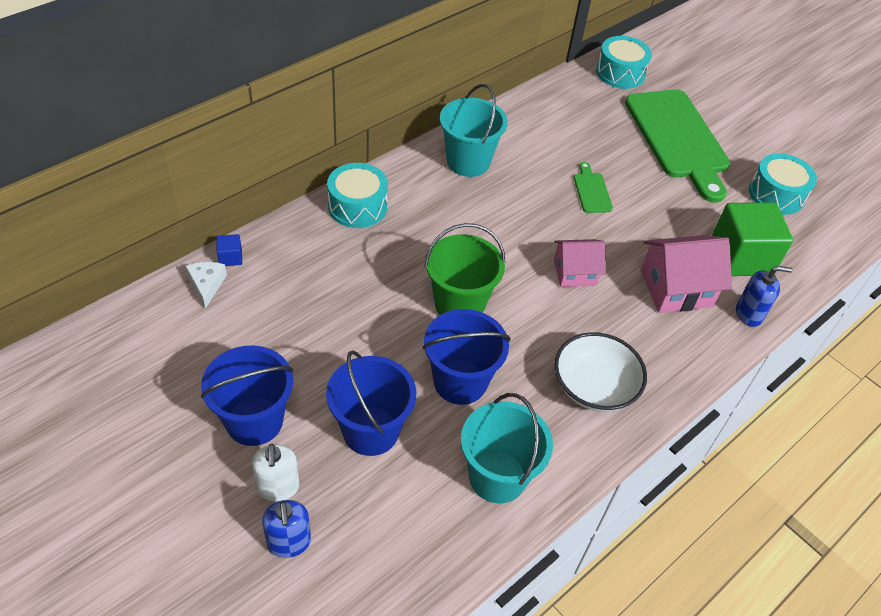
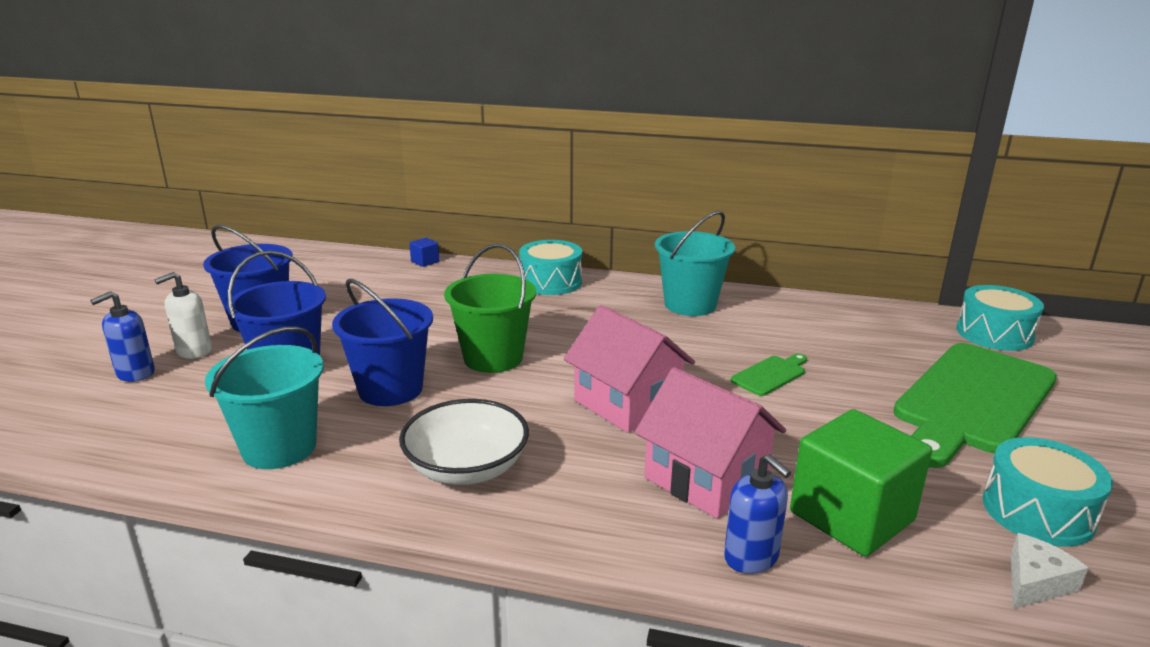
camera: 60 degrees right, 25 degrees down
white cheese [186,262,227,309] -> white cheese moved to [1011,533,1088,609]
pink house [554,239,606,287] -> pink house [564,305,695,433], size x1.54

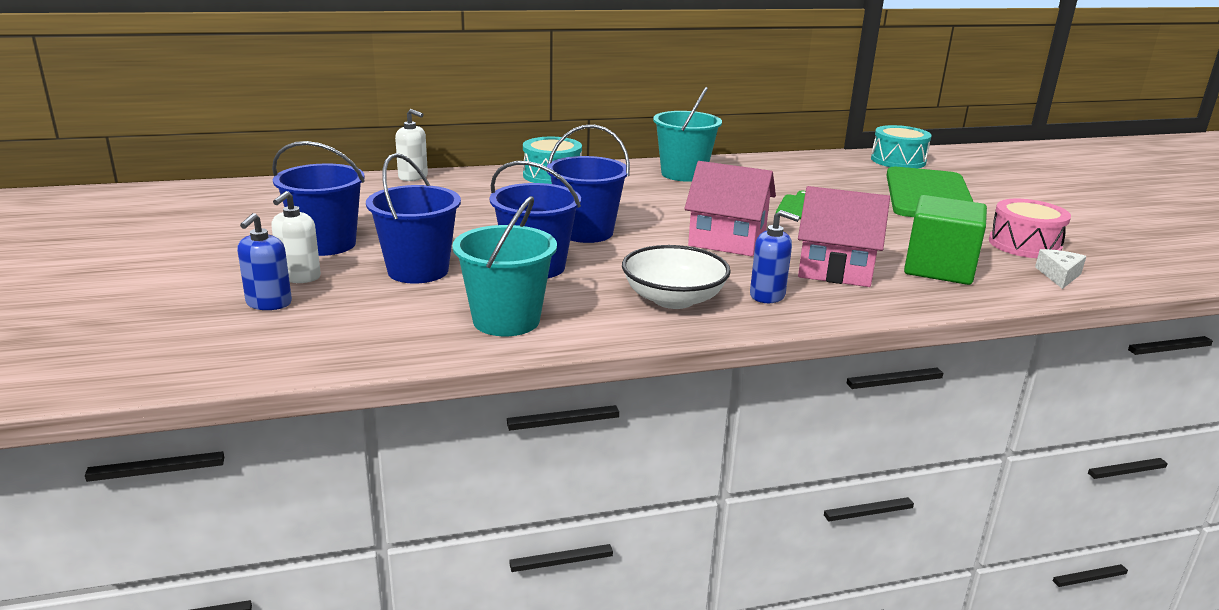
camera: 30 degrees left, 0 degrees up
blue cube [409,238,440,267] -> white soap dispenser [395,109,428,181]
green bucket [444,244,536,373] -> blue bucket [547,125,630,243]
blue soap dispenser [724,454,791,574] -> blue soap dispenser moved to [750,210,800,303]
turquoise drum [983,437,1113,547] -> pink drum [989,199,1071,258]

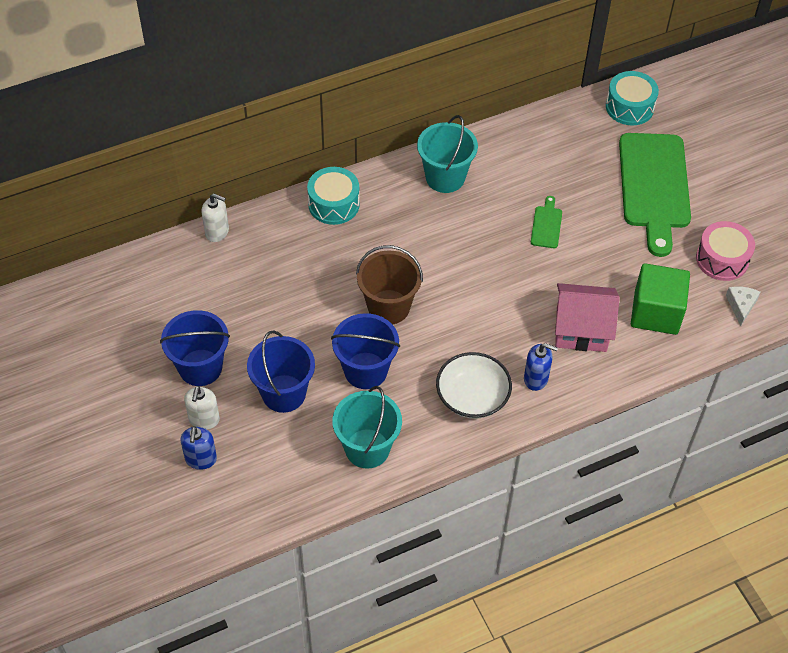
camera: 10 degrees left, 30 degrees up
blue bucket [547,125,630,243] -> brown bucket [356,245,423,324]
pink house [684,161,776,256] -> none

